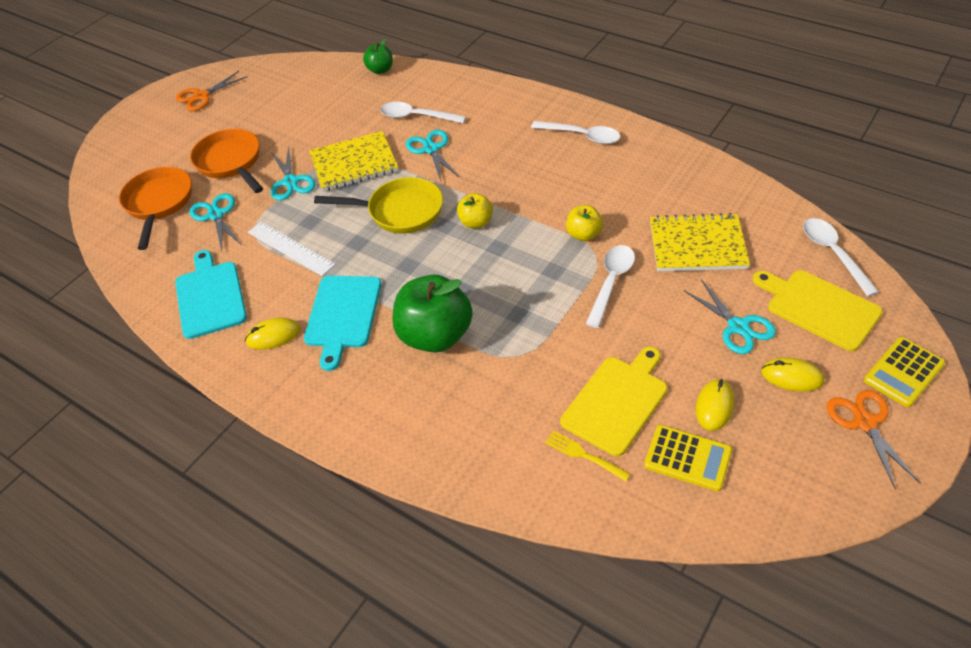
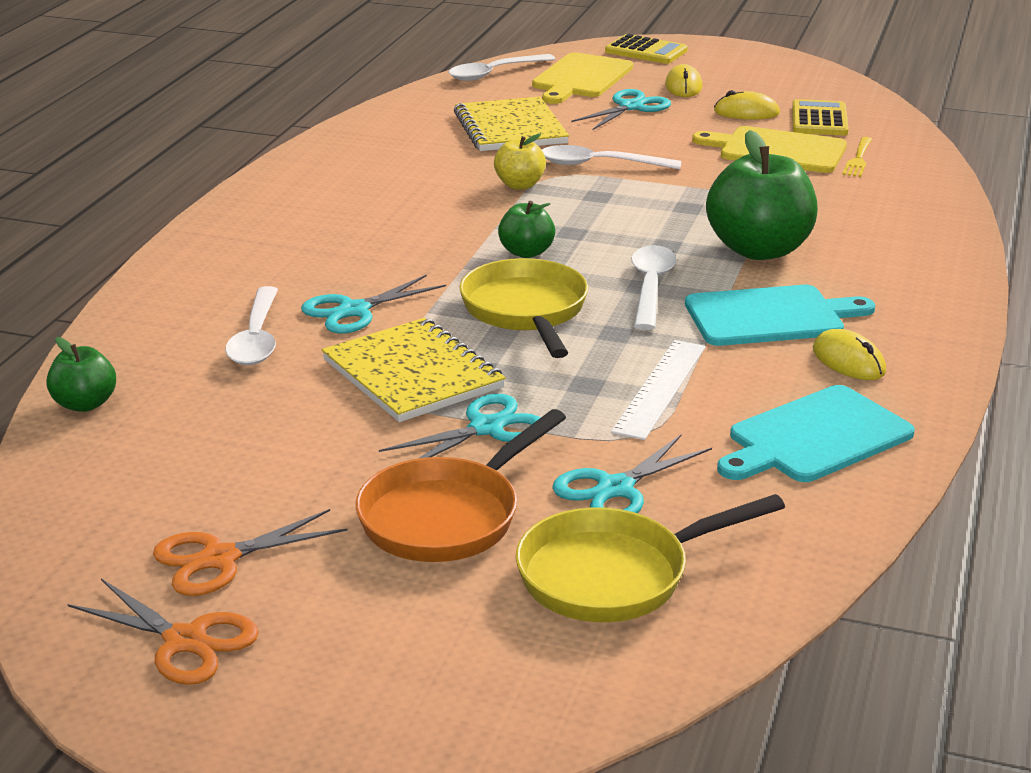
camera: 110 degrees left, 20 degrees down
orange pan [119,167,192,250] -> yellow pan [516,494,785,622]
yellow apple [457,193,493,228] -> green apple [498,201,555,258]
white spoon [531,121,621,144] -> white spoon moved to [631,245,677,330]
orange scissors [826,390,921,490] -> orange scissors moved to [153,509,348,596]

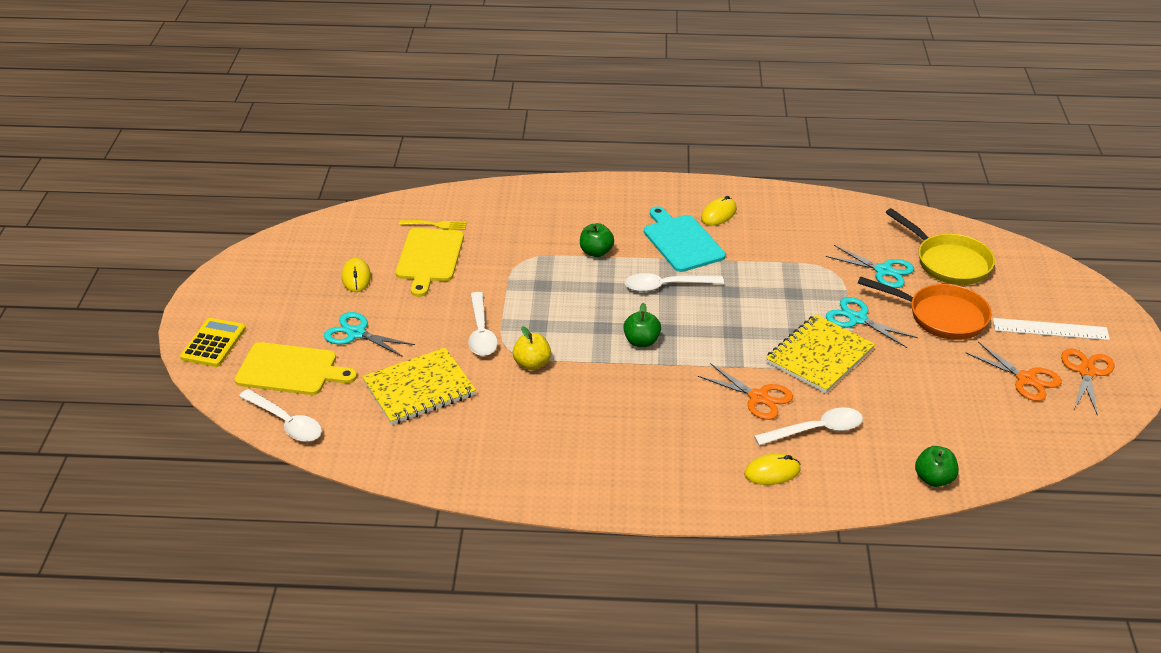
camera: 105 degrees left, 10 degrees up
turquoise scissors [301,274,446,333] -> orange scissors [698,363,793,420]
yellow pan [459,258,588,358] -> none
white ruler [611,340,706,440] -> white ruler moved to [993,318,1110,340]
yellow mouse [665,64,702,97] -> yellow mouse moved to [744,453,801,485]
green apple [706,130,818,260] -> green apple [580,223,614,257], size x0.52
turquoise cutting board [717,385,915,482] -> none
yellow calculator [792,99,849,136] -> none

